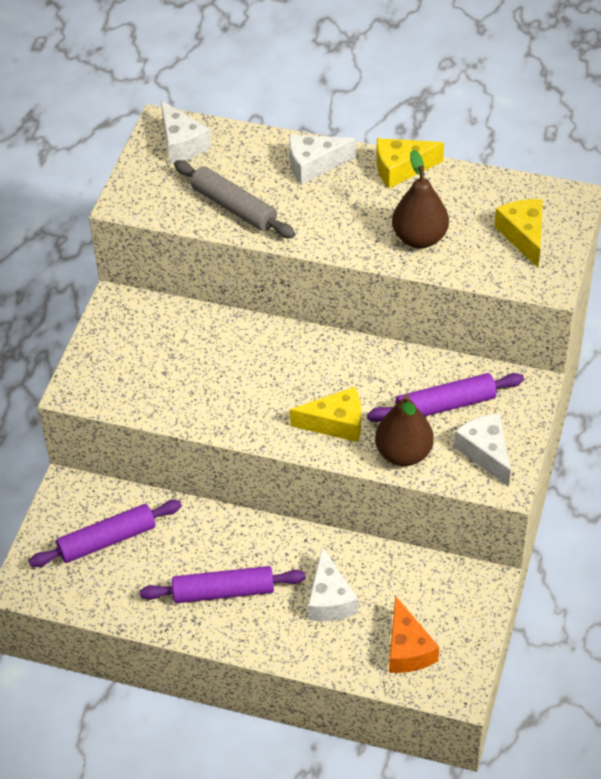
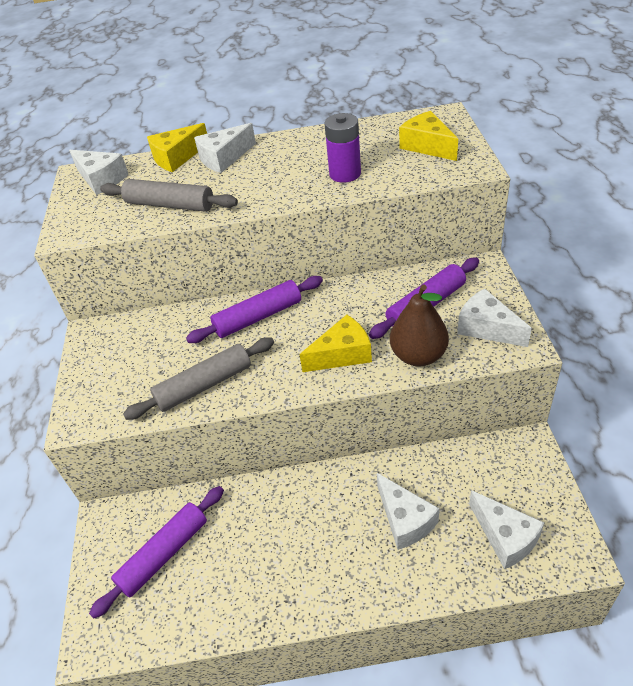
camera: 20 degrees left, 5 degrees down
purple rolling pin [140,566,306,603] -> purple rolling pin moved to [186,276,323,343]
yellow cheese [376,138,444,188] -> yellow cheese moved to [147,123,207,172]
orange cheese [389,596,439,673] -> white cheese [469,490,544,569]
brown pear [392,150,449,248] -> purple battery [324,113,361,183]
none -> grey rolling pin [123,337,274,420]

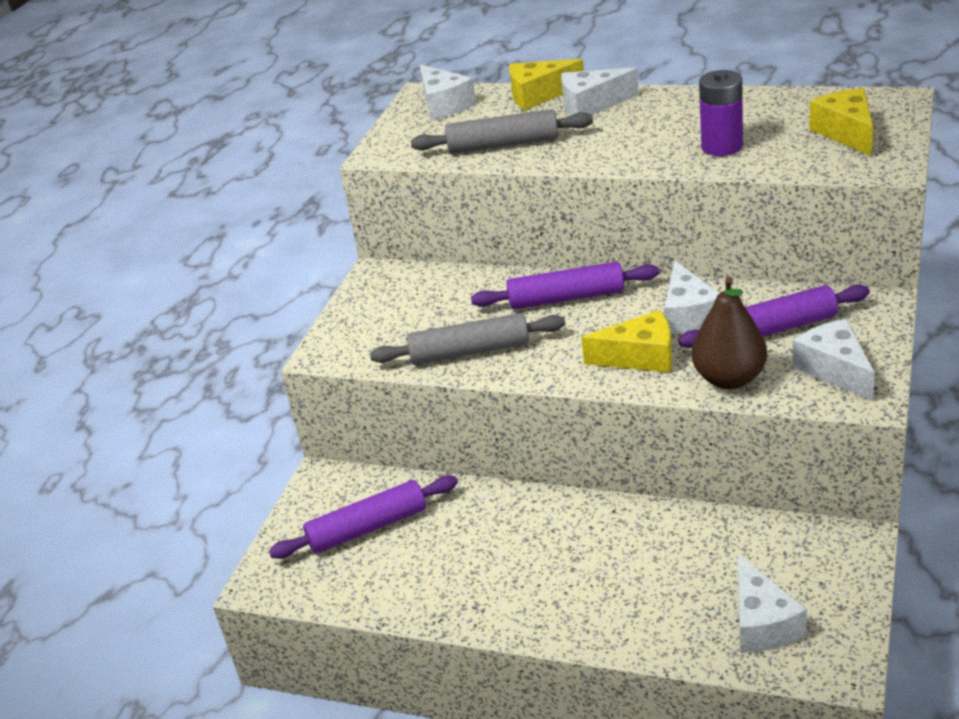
camera: 25 degrees right, 10 degrees down
grey rolling pin [100,179,238,212] -> grey rolling pin turned 45 degrees counterclockwise [411,109,593,154]
white cheese [377,473,440,550] -> white cheese moved to [665,260,719,334]

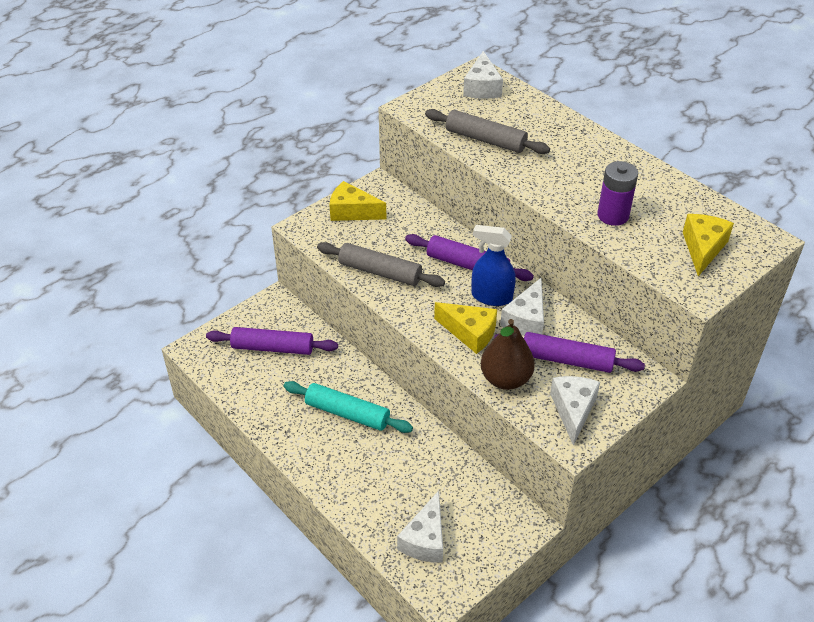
camera: 25 degrees right, 10 degrees up
yellow cheese [509,59,584,110] -> yellow cheese moved to [329,181,386,221]
white cheese [561,67,639,115] -> none
none -> turquoise rolling pin [284,381,413,433]
none -> blue spray bottle [472,225,516,306]

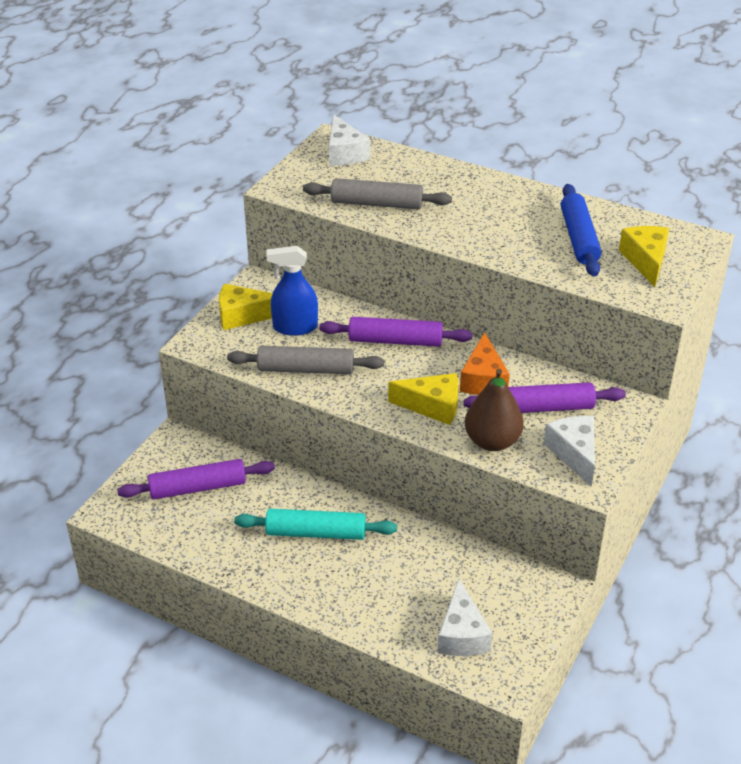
camera: 20 degrees left, 5 degrees down
blue spray bottle [472,225,516,306] -> blue spray bottle moved to [267,246,318,336]
white cheese [500,278,544,336] -> orange cheese [460,333,510,395]
purple battery [597,161,638,226] -> none
none -> blue rolling pin [561,184,602,277]

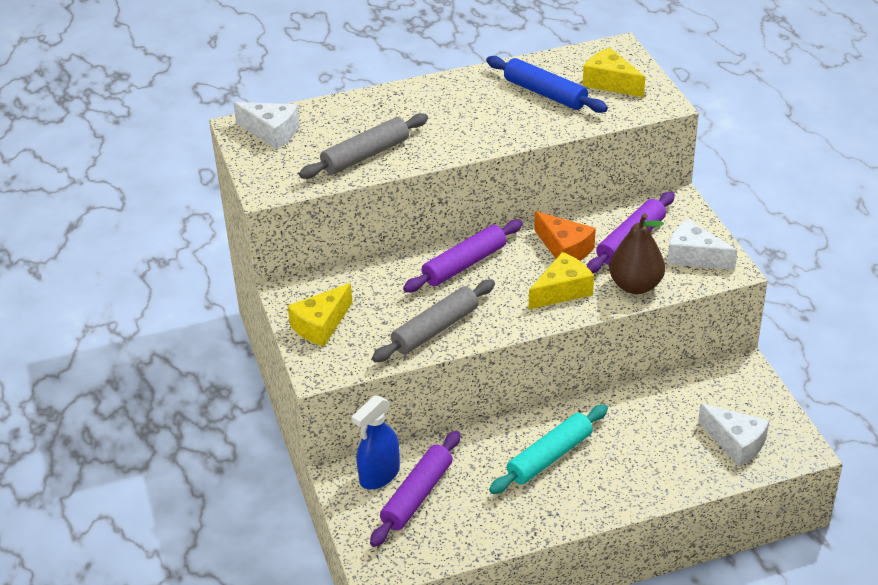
camera: 45 degrees left, 0 degrees up
blue spray bottle [267,246,318,336] -> blue spray bottle moved to [352,395,400,489]

